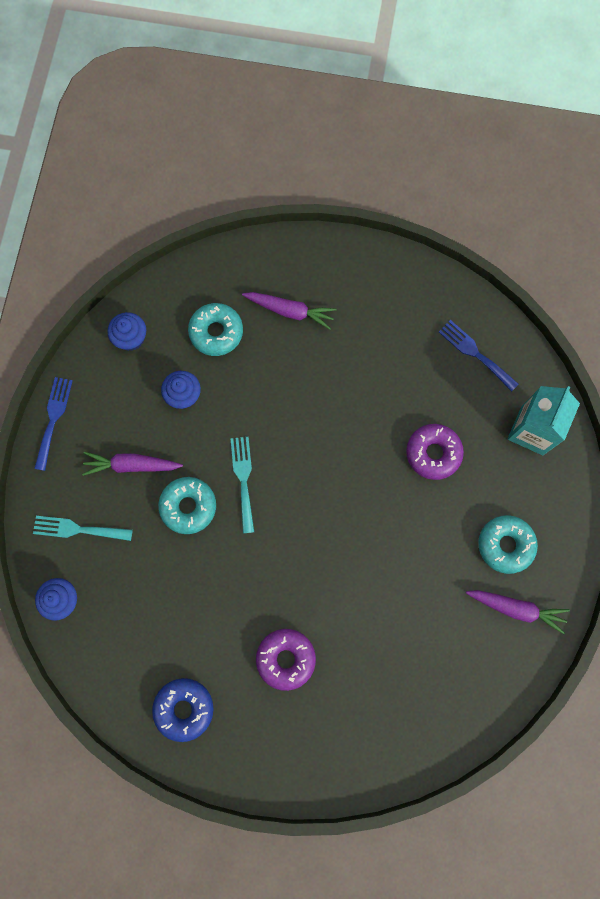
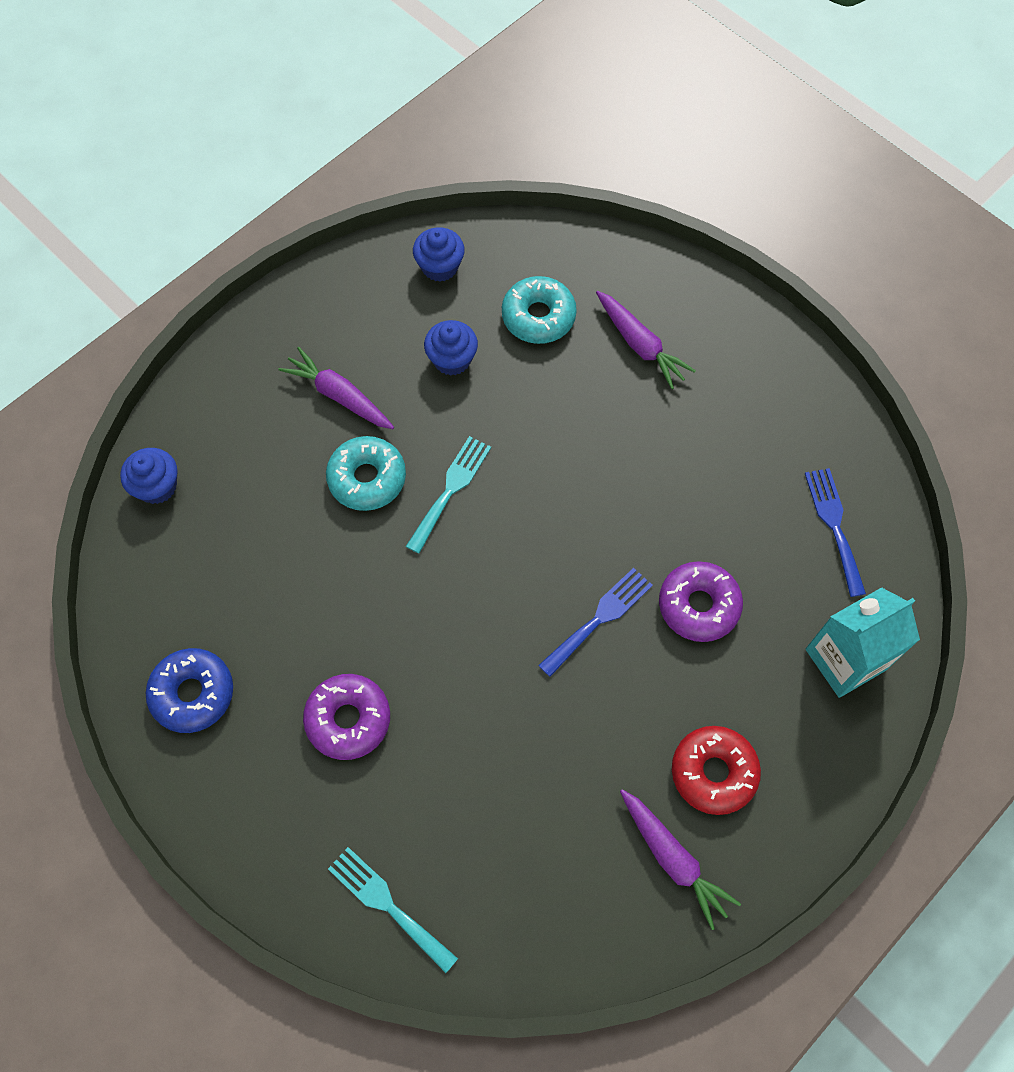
camera: 35 degrees right, 10 degrees down
turquoise fork [33,516,133,541] -> turquoise fork moved to [328,847,458,973]
blue fork [34,377,73,471] -> blue fork moved to [538,568,653,677]
turquoise donut [478,515,538,574] -> red donut [672,726,761,815]

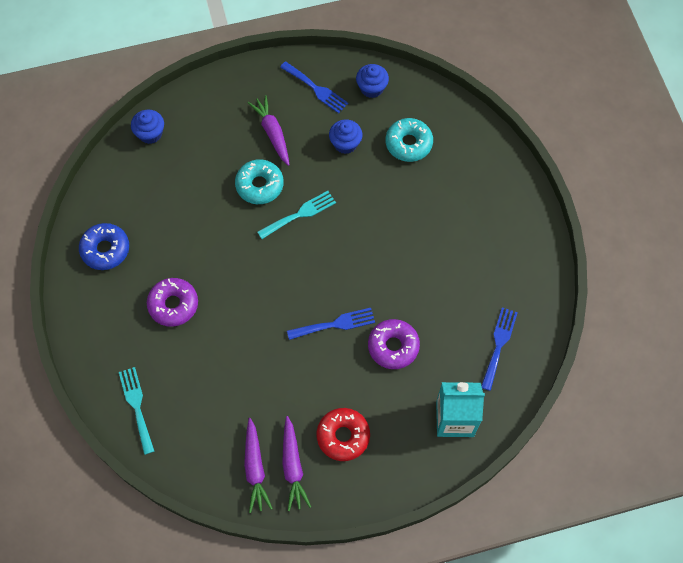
camera: 30 degrees right, 0 degrees up
purple carrot [596,291,696,389] -> purple carrot moved to [244,418,273,513]
none -> blue fork [280,61,348,113]

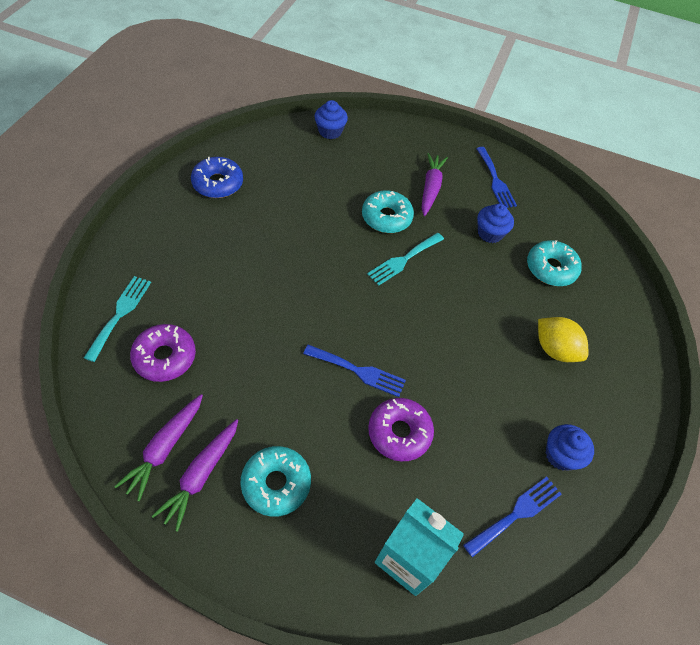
camera: 30 degrees right, 10 degrees down
purple donut [147,278,198,327] -> purple donut moved to [130,324,196,382]
turquoise fork [257,191,336,239] -> turquoise fork turned 135 degrees clockwise [367,233,444,286]
red donut [317,408,370,461] -> turquoise donut [240,446,311,517]
blue cupcake [356,64,389,98] -> blue cupcake moved to [546,424,594,471]
none -> yellow lemon [538,317,588,362]

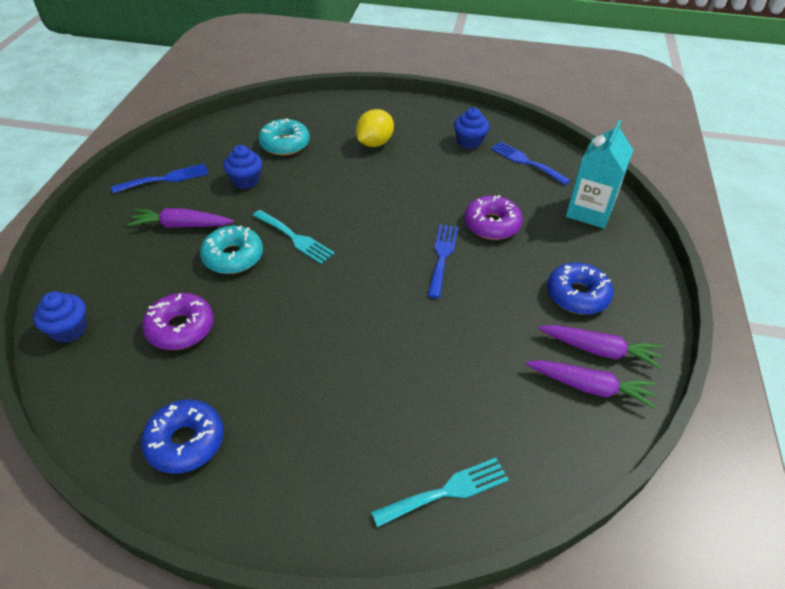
camera: 95 degrees left, 10 degrees down
turquoise fork [84,276,151,362] -> turquoise fork turned 150 degrees clockwise [371,458,509,527]
purple donut [130,324,196,382] -> purple donut moved to [142,293,214,350]
turquoise donut [240,446,311,517] -> blue donut [547,262,613,314]

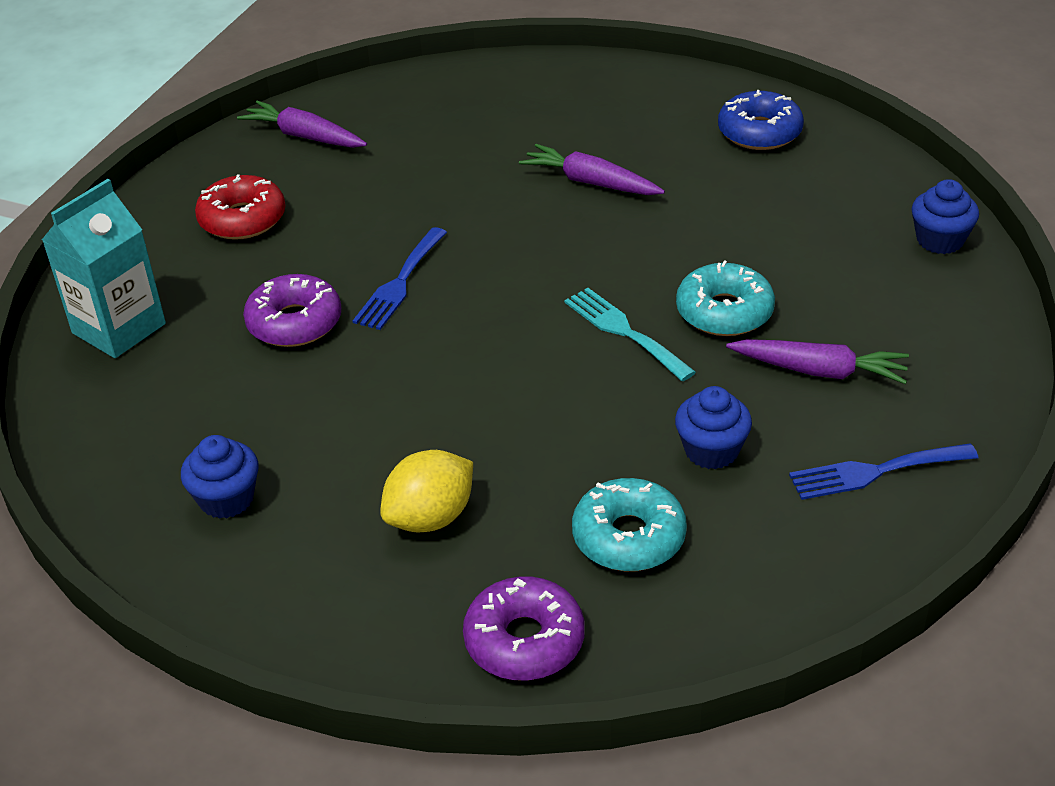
camera: 165 degrees left, 5 degrees down
purple donut [142,293,214,350] -> purple donut moved to [463,577,585,680]
turquoise fork [371,458,509,527] -> none
blue fork [491,142,571,185] -> none
purple carrot [538,325,663,369] -> purple carrot moved to [519,144,665,195]
blue donut [547,262,613,314] -> red donut [195,175,286,240]

